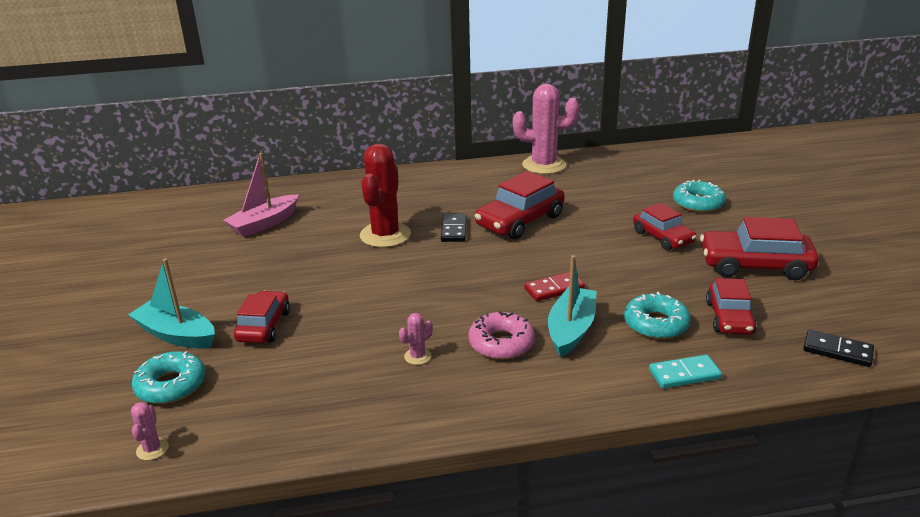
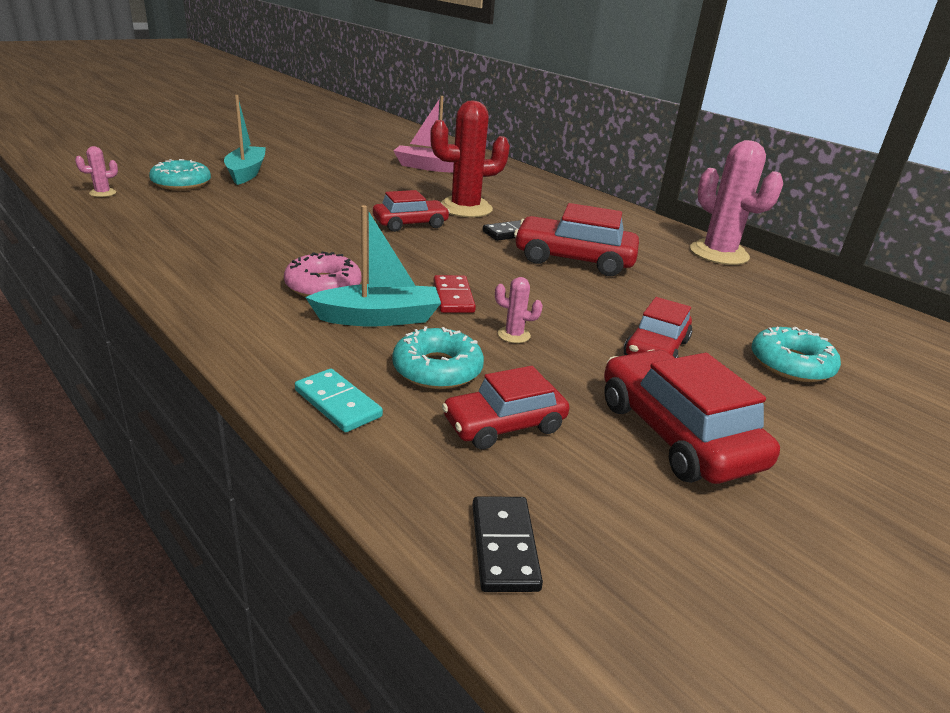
camera: 55 degrees right, 0 degrees up
red car [234,291,290,343] -> red car moved to [373,190,450,232]
pink cactus [399,313,433,365] -> pink cactus moved to [495,277,543,343]
red domino [524,272,585,301] -> red domino turned 45 degrees clockwise [434,275,476,313]

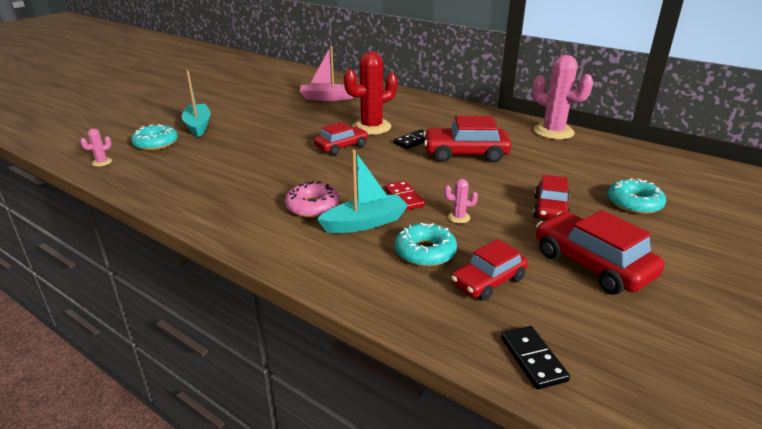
camera: 10 degrees left, 0 degrees up
turquoise domino [295,369,383,433] -> none

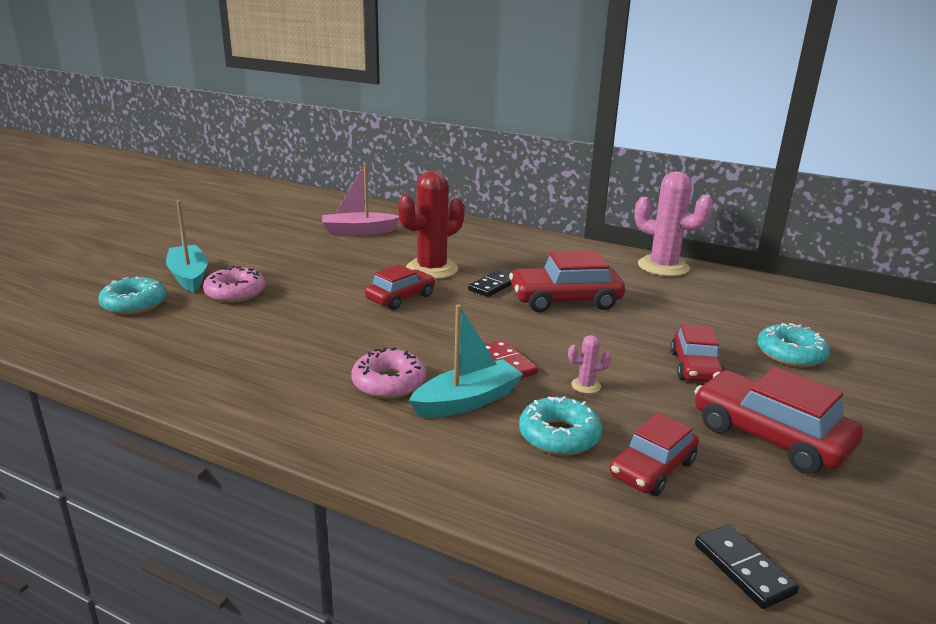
camera: 10 degrees left, 5 degrees down
pink cactus [80,128,112,166] -> none
none -> pink donut [203,266,266,302]

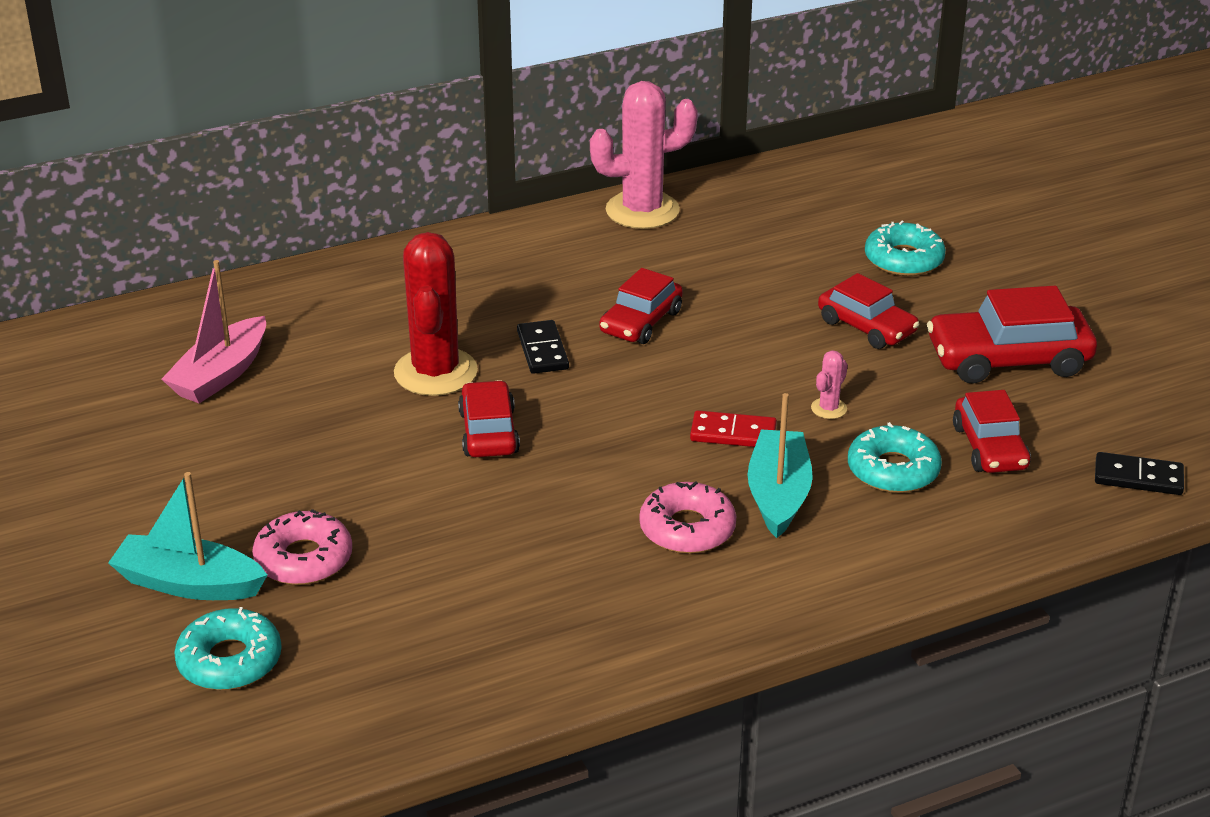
camera: 50 degrees left, 10 degrees up
red car [509,250,625,312] -> red car [599,268,683,344], size x0.65

